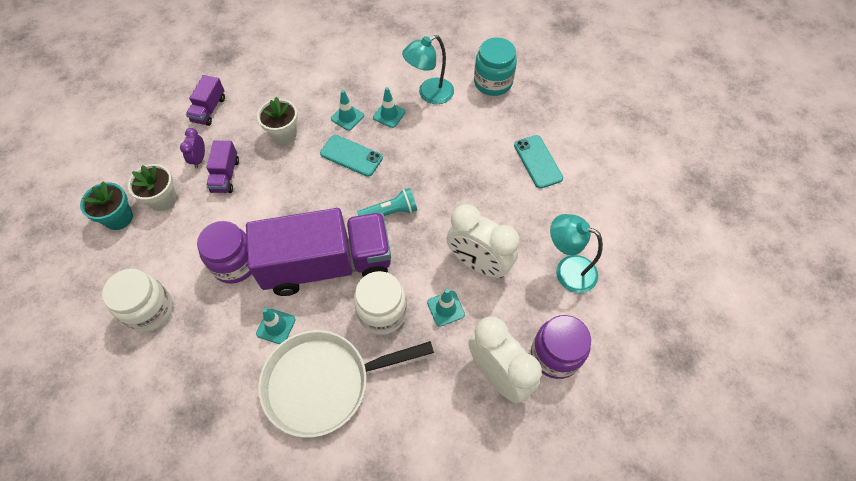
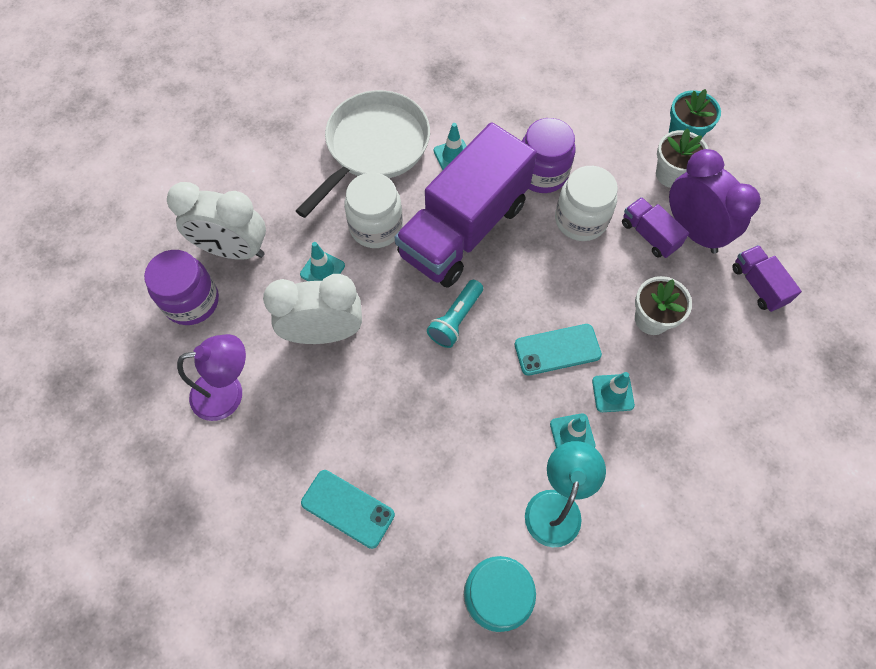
camera: 140 degrees right, 5 degrees up
white jar [102,269,173,332] -> white jar moved to [555,166,618,241]
purple clock [180,128,205,168] -> purple clock [669,149,761,253], size x2.14
turquoise lamp [550,214,603,293] -> purple lamp [177,334,246,421]

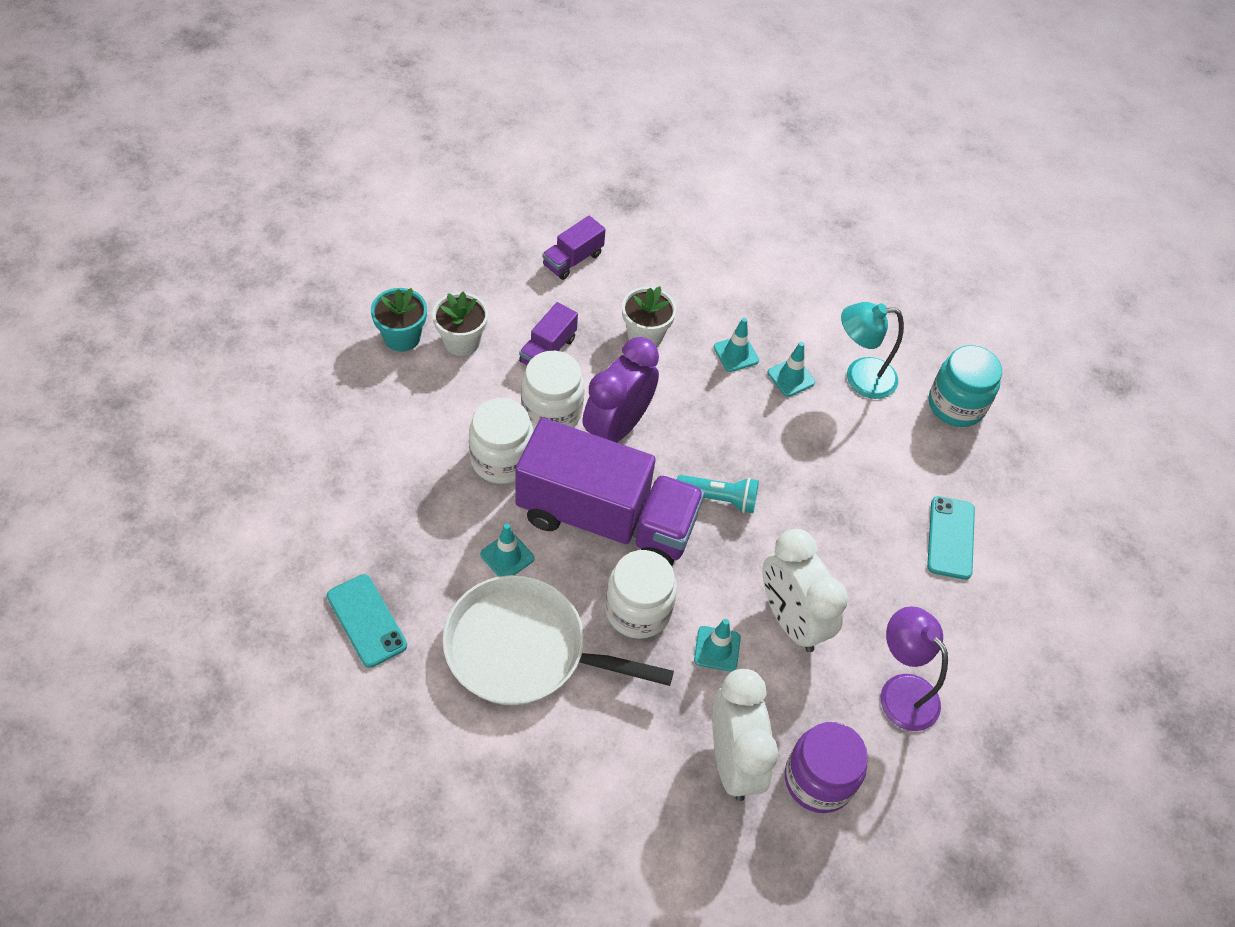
camera: 115 degrees left, 10 degrees down
turquoise phone [515,324,602,376] -> turquoise phone moved to [327,574,407,668]
purple jar [522,118,575,193] -> white jar [469,398,534,484]
purple clock [669,149,761,253] -> purple clock moved to [583,337,659,443]

